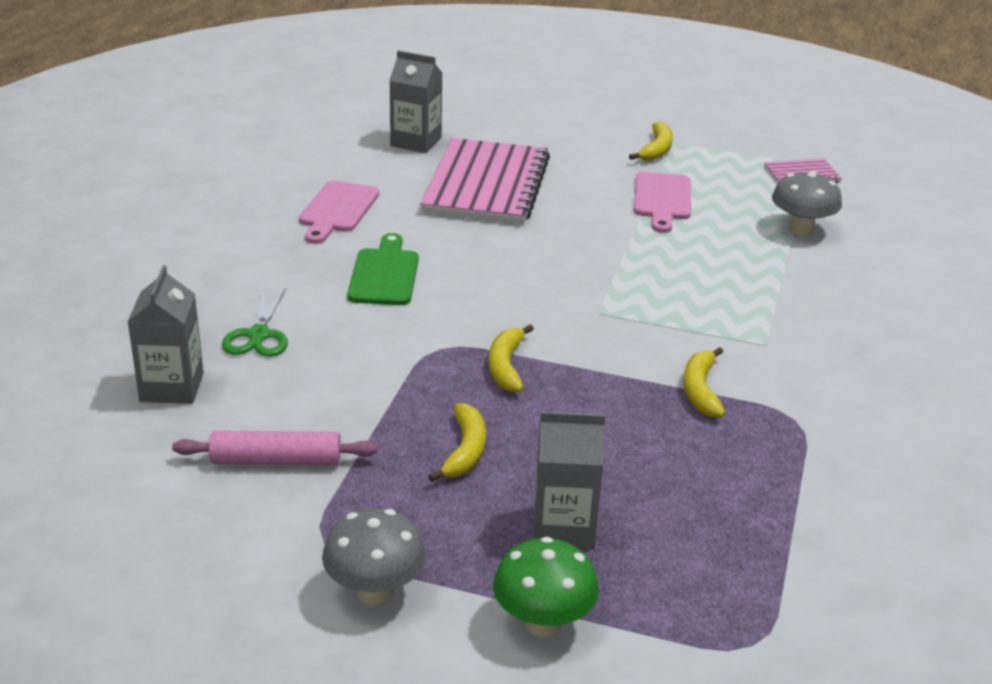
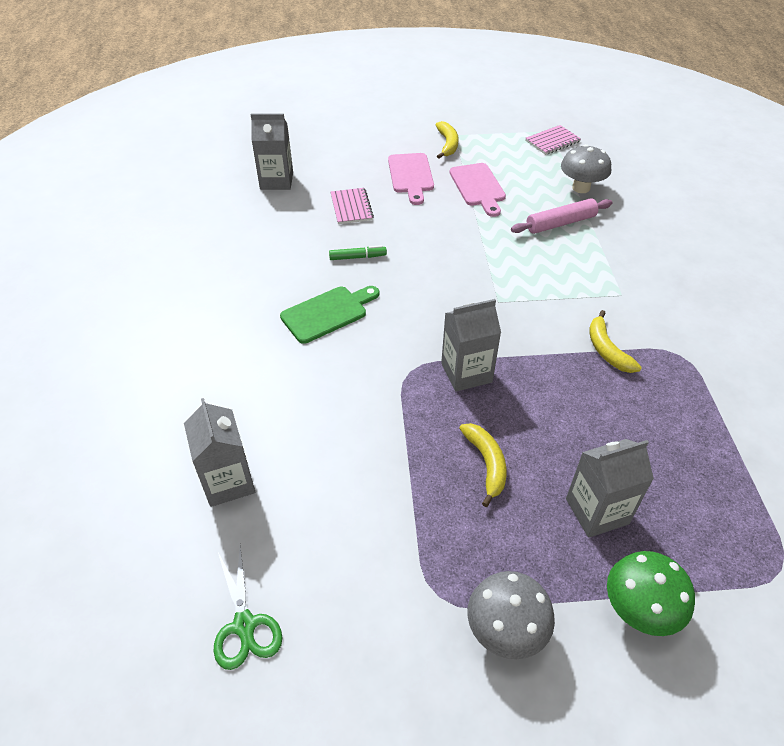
camera: 20 degrees left, 15 degrees up
pink rolling pin [172,431,378,465] -> pink rolling pin moved to [511,198,612,234]
green scissors [222,287,288,356] -> green scissors moved to [214,546,282,670]
pink cutting board [299,181,379,244] -> pink cutting board moved to [388,153,434,205]
green cutting board [347,233,419,305] -> green cutting board turned 75 degrees clockwise [280,286,379,344]
pink notebook [420,138,550,224] -> pink notebook [331,188,374,224], size x0.45
yellow banana [489,324,534,392] -> grey carton [441,299,501,392]
none -> green marker [329,245,387,260]

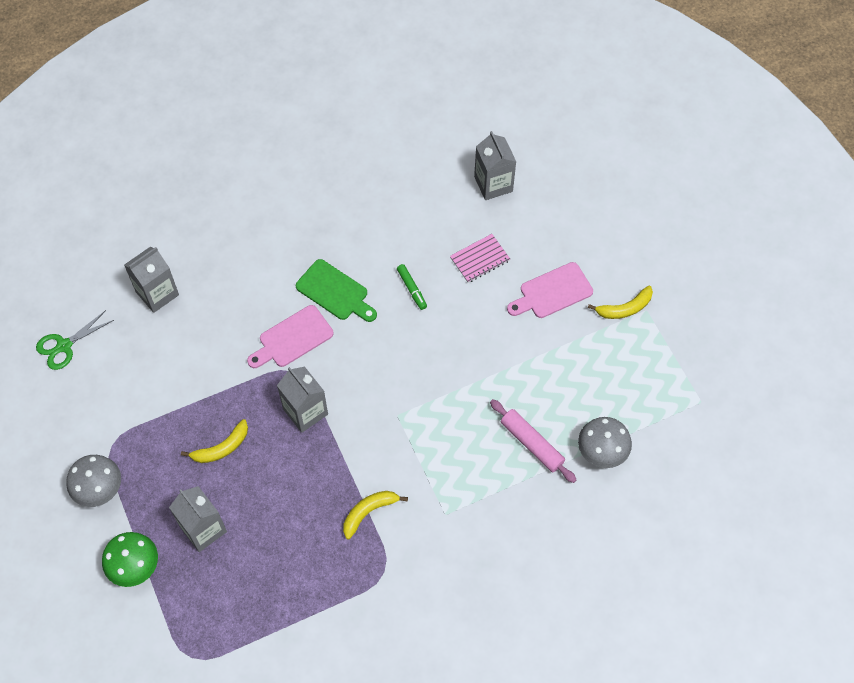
camera: 70 degrees right, 15 degrees up
pink cutting board [449,163,506,217] -> pink cutting board moved to [247,305,334,368]
pink notebook [525,125,581,155] -> none

